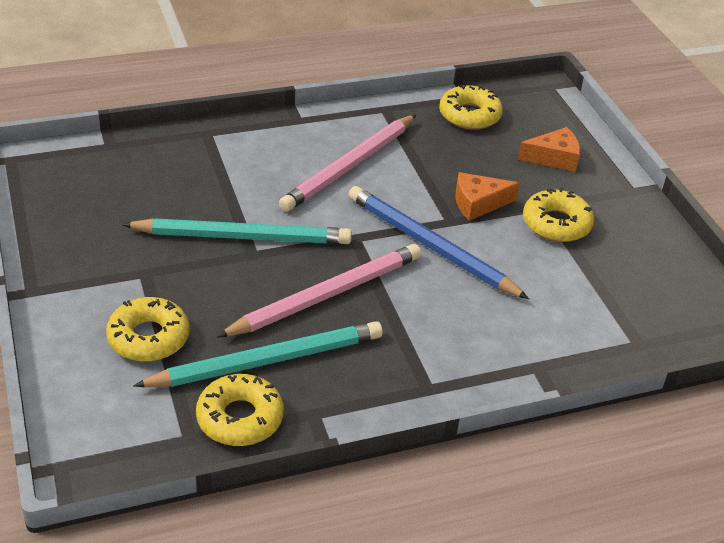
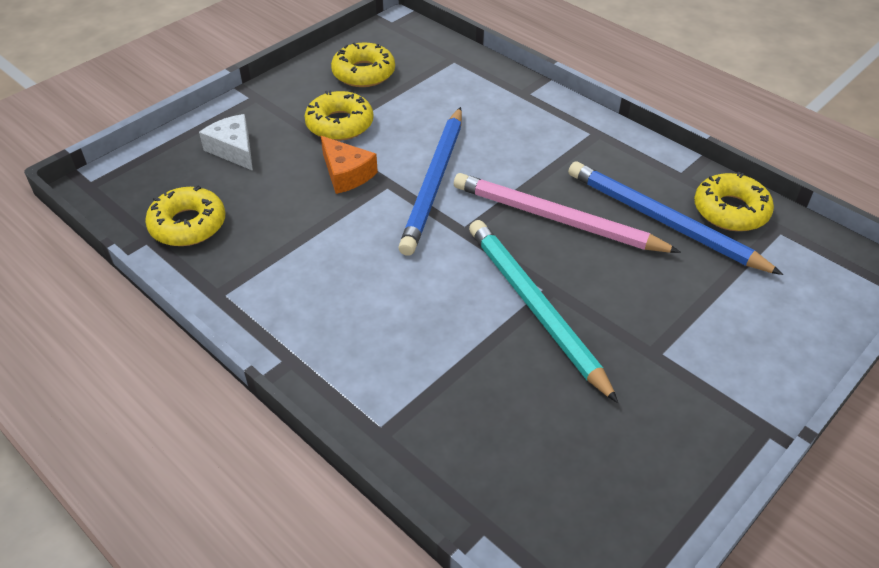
camera: 115 degrees left, 5 degrees up
yellow donut [106,297,190,362] -> yellow donut moved to [331,42,395,87]
turquoise pencil [133,321,383,387] -> blue pencil [568,161,783,275]
pink pencil [279,115,416,212] -> none
orange cheese [518,127,580,172] -> white cheese [199,114,253,171]

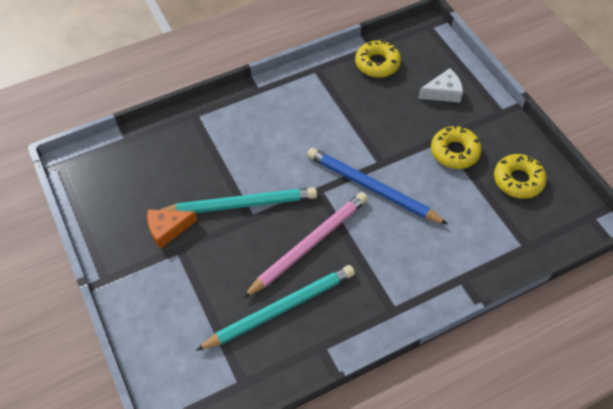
camera: 110 degrees right, 10 degrees up
orange cheese [321,136,378,194] -> orange cheese moved to [147,210,197,249]
blue pencil [568,161,783,275] -> turquoise pencil [196,265,355,351]
yellow donut [694,172,774,231] -> none

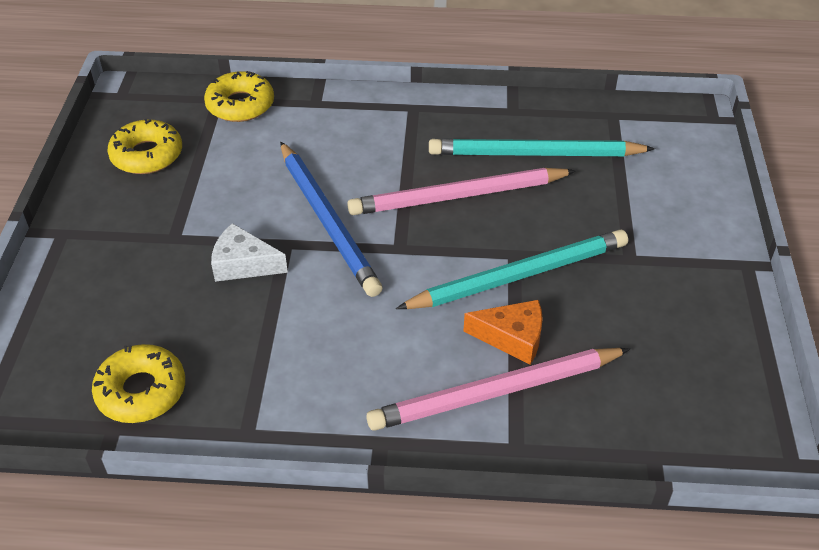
camera: 150 degrees left, 10 degrees down
orange cheese [147,210,197,249] -> orange cheese moved to [464,300,543,365]
turquoise pencil [159,187,317,213] -> turquoise pencil turned 135 degrees clockwise [396,230,628,309]
white cheese [418,68,463,102] -> white cheese moved to [211,223,288,282]
yellow donut [431,125,482,169] -> yellow donut moved to [204,71,274,122]
none -> pink pencil [366,348,630,431]

